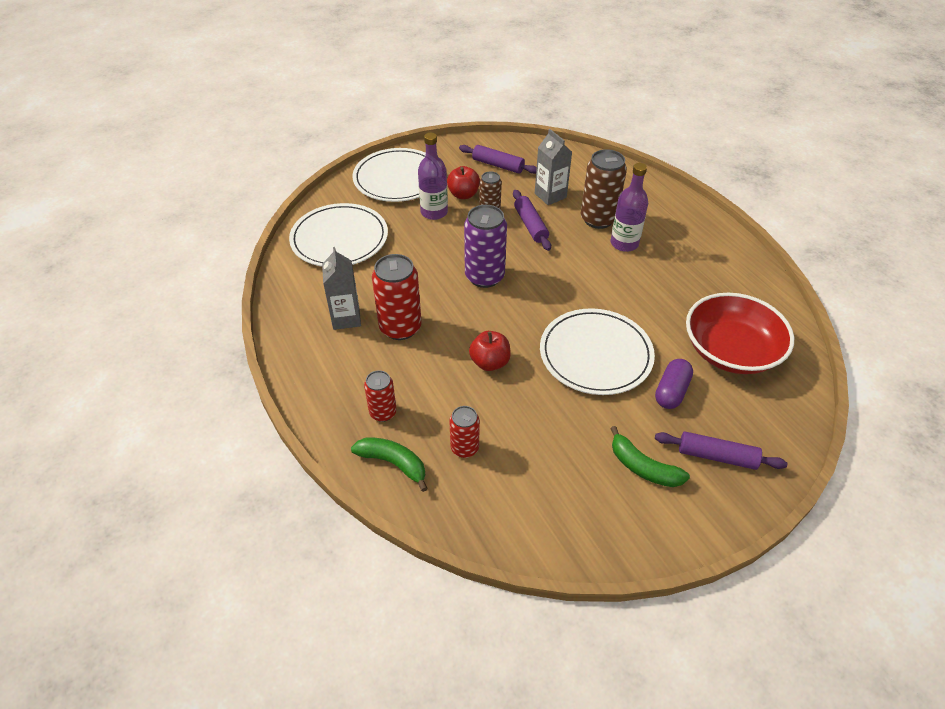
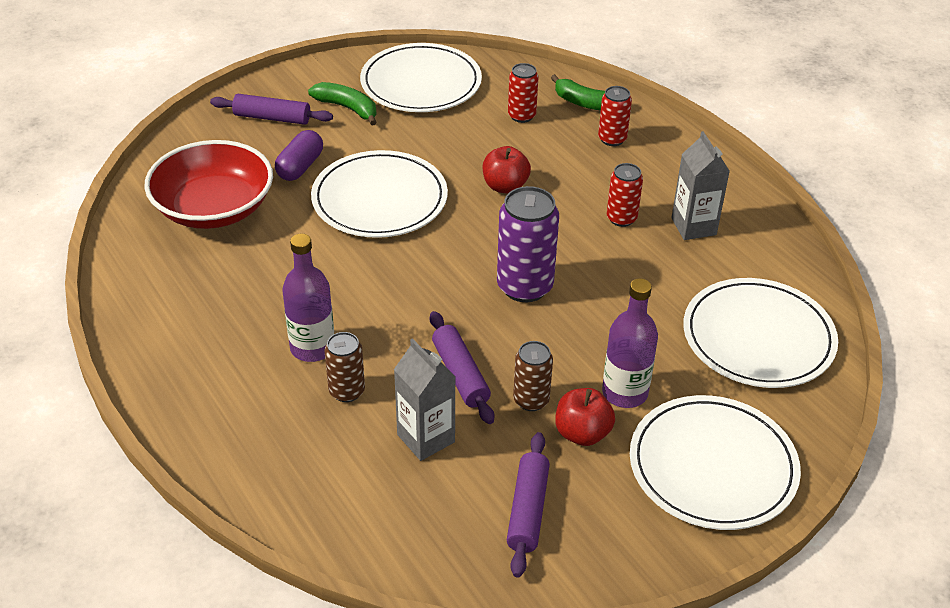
camera: 175 degrees right, 5 degrees down
red can [372,254,421,340] -> red can [607,163,643,227], size x0.58
purple rolling pin [459,145,537,174] -> purple rolling pin turned 75 degrees clockwise [507,432,550,578]
brown can [581,149,627,229] -> brown can [325,332,365,402], size x0.58
none -> white plate [360,43,482,112]

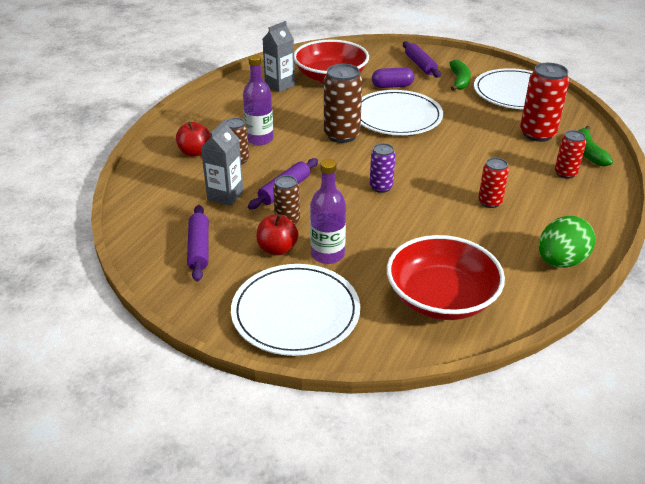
camera: 60 degrees right, 5 degrees down
red apple [483,146,531,194] -> red apple moved to [176,122,211,156]
purple can [497,186,559,302] -> purple can [370,143,396,193], size x0.58
purple rolling pin [507,432,550,578] -> purple rolling pin turned 75 degrees counterclockwise [187,205,209,282]
red can [508,63,538,123] -> red can [520,63,569,142], size x1.71
grey carton [672,131,730,240] -> grey carton moved to [263,21,295,92]
white plate [683,278,838,388] -> red bowl [387,235,505,320]
none -> brown can [324,64,362,143]
none -> green egg [539,216,595,268]

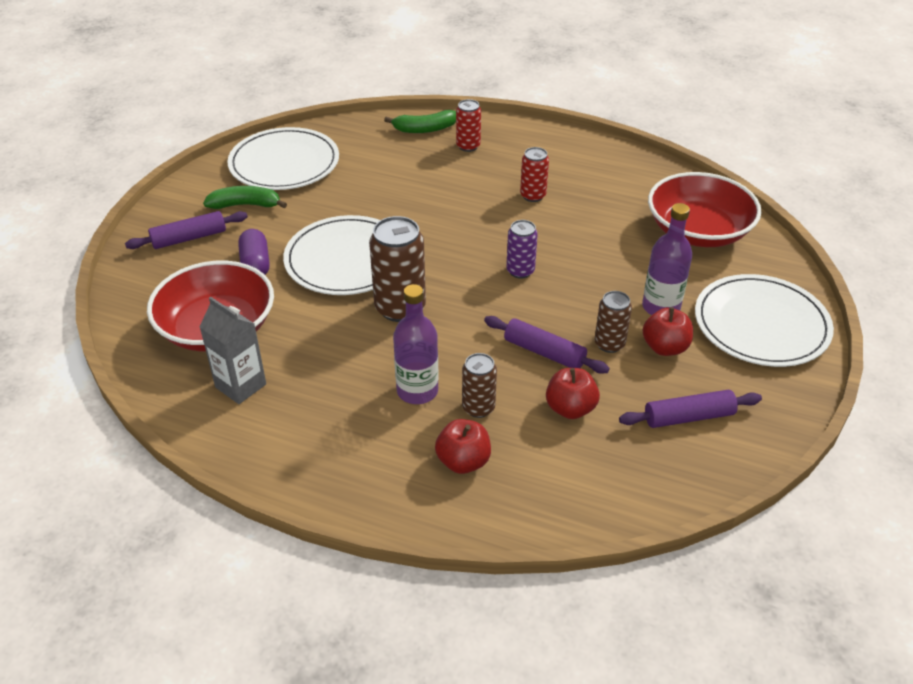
camera: 95 degrees left, 5 degrees up
grey carton [201,119,244,206] -> red apple [546,368,600,419]
red can [520,63,569,142] -> none
green egg [539,216,595,268] -> none

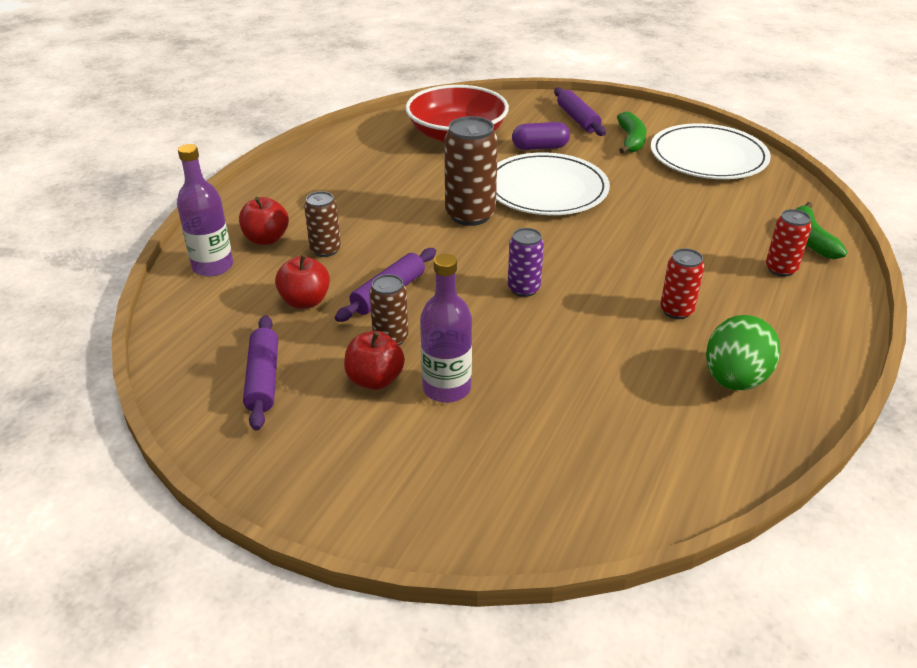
camera: 95 degrees right, 5 degrees down
grey carton [199,297,266,404] -> none
purple bottle [393,284,439,404] -> purple bottle moved to [177,144,233,277]
red bowl [648,172,761,247] -> none
white plate [695,274,834,367] -> none
none -> green egg [706,315,780,390]

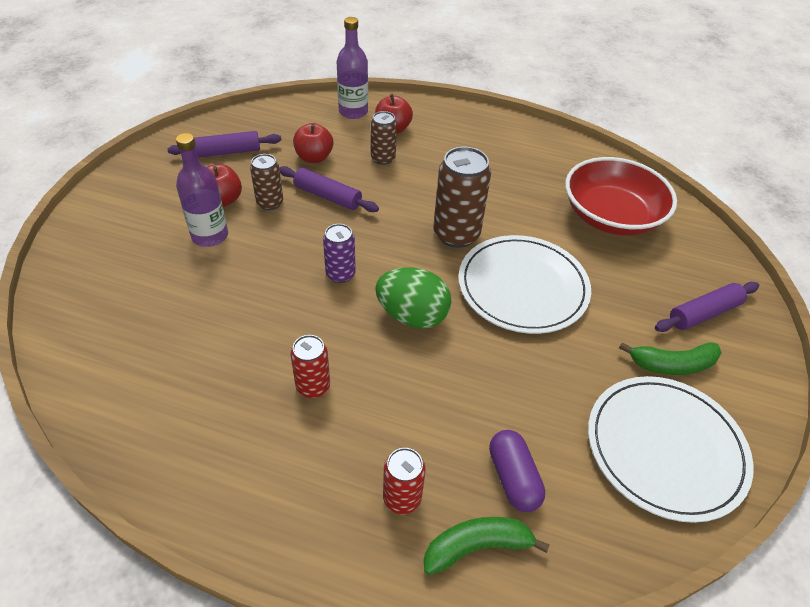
camera: 80 degrees right, 10 degrees up
purple capsule [512,122,570,150] -> purple capsule moved to [489,430,545,512]
green egg [706,315,780,390] -> green egg moved to [375,268,451,329]

